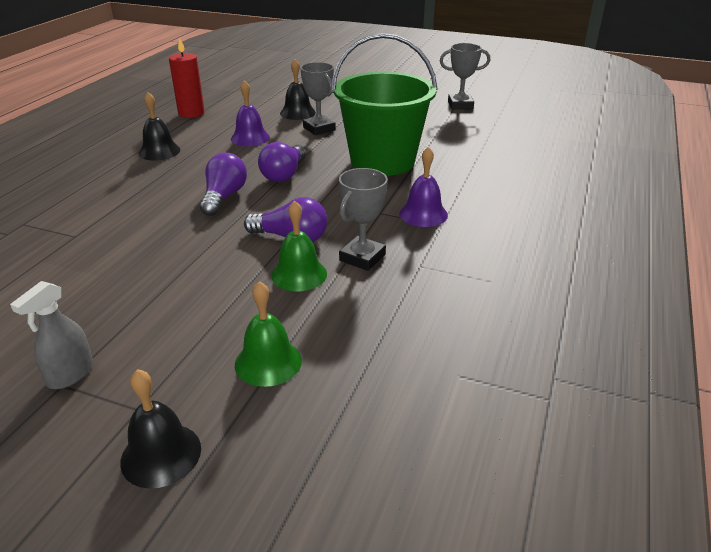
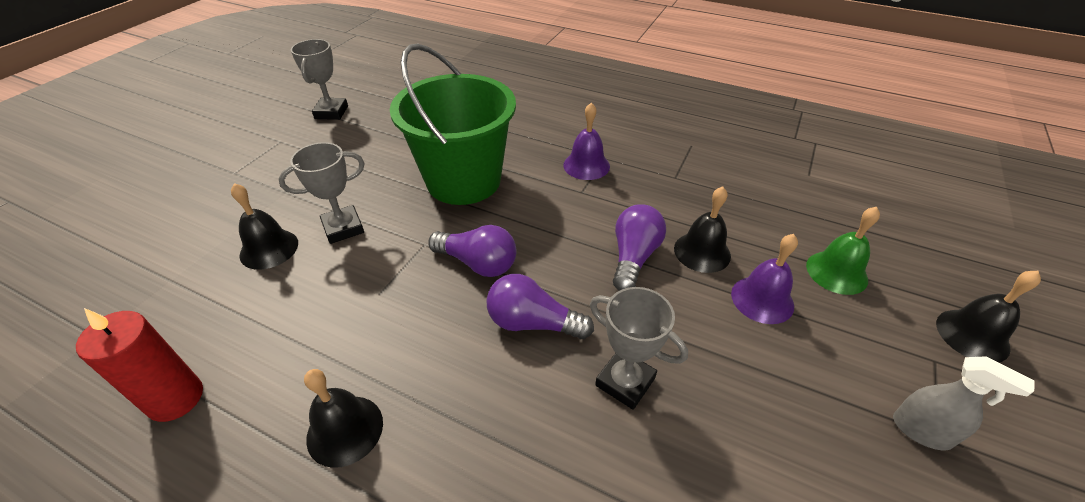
camera: 85 degrees left, 10 degrees up
purple bell [231,80,270,146] -> purple bell moved to [731,234,798,324]
green bell [271,200,327,291] -> black bell [674,186,731,273]
grey trophy [339,168,388,271] -> grey trophy moved to [590,287,688,410]

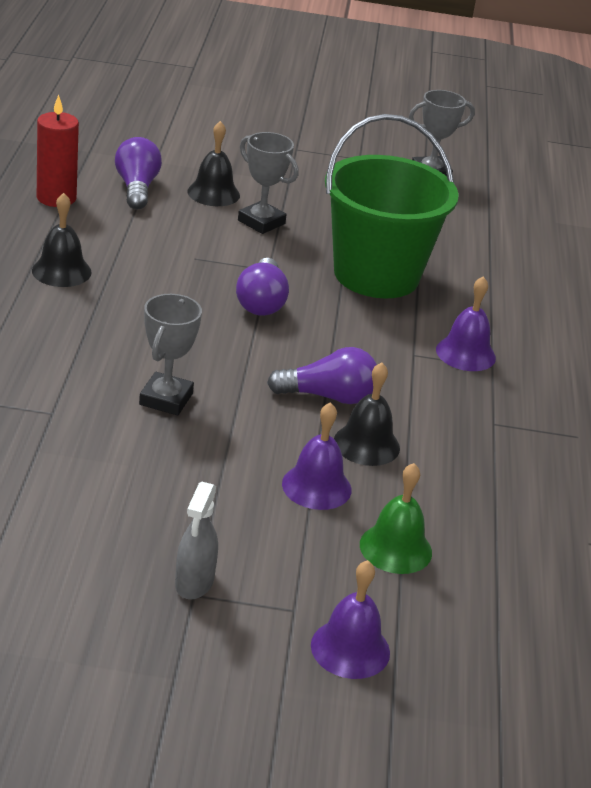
camera: 65 degrees right, 10 degrees down
purple light bulb [487,274,594,339] -> purple light bulb moved to [115,137,162,209]
black bell [936,271,1041,362] -> purple bell [311,560,390,679]

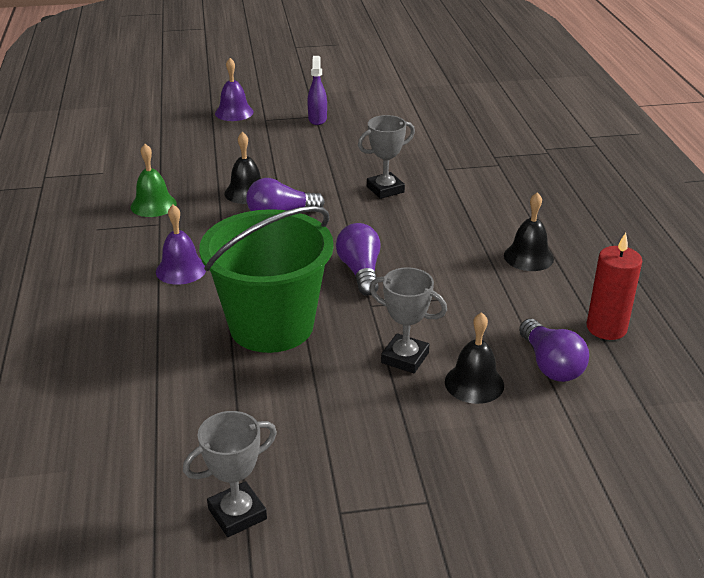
camera: 170 degrees right, 0 degrees up
grey trophy [139,294,202,415] -> grey trophy turned 60 degrees clockwise [358,115,415,199]
grey spray bottle [175,481,218,600] -> purple spray bottle [307,56,327,125]
purple bell [282,402,351,510] -> none
green bell [360,463,432,574] -> green bell moved to [131,144,177,217]

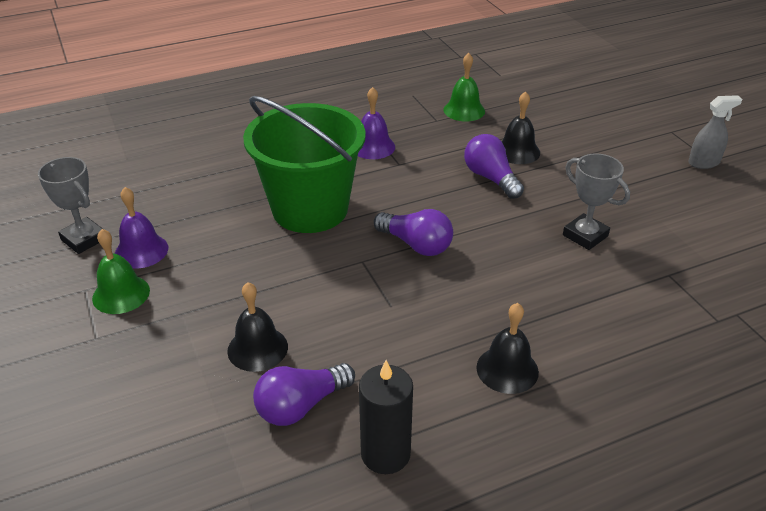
camera: 75 degrees right, 5 degrees up
purple bell [215,58,254,121] -> purple bell moved to [115,187,168,269]
purple spray bottle [307,56,327,125] -> grey spray bottle [688,95,742,169]
purple light bulb [336,223,381,296] -> purple light bulb turned 60 degrees clockwise [374,209,453,256]
grey trophy [369,267,447,373] -> none
red candle [586,233,642,340] -> black candle [359,360,413,474]
none -> green bell [92,229,150,314]

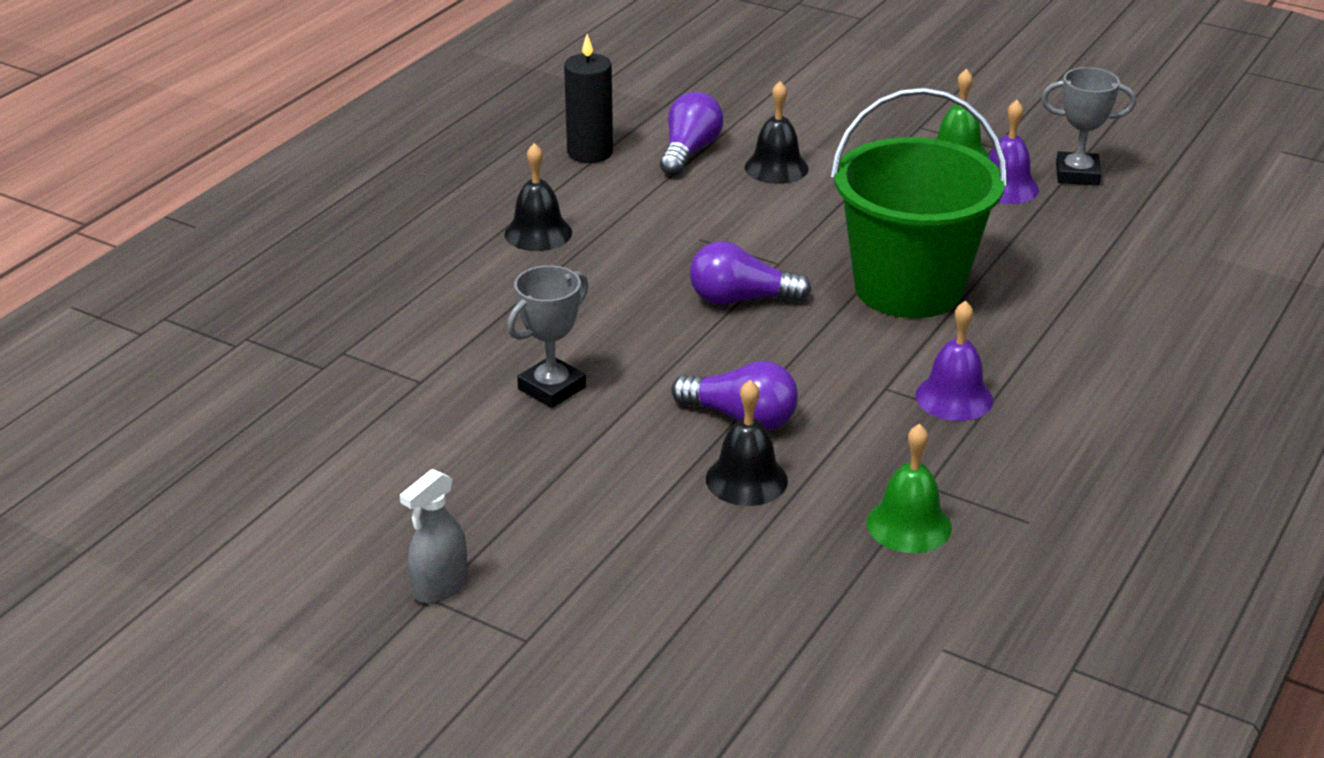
camera: 145 degrees right, 5 degrees down
grey trophy [563,154,630,250] -> grey trophy turned 60 degrees counterclockwise [507,265,589,408]

